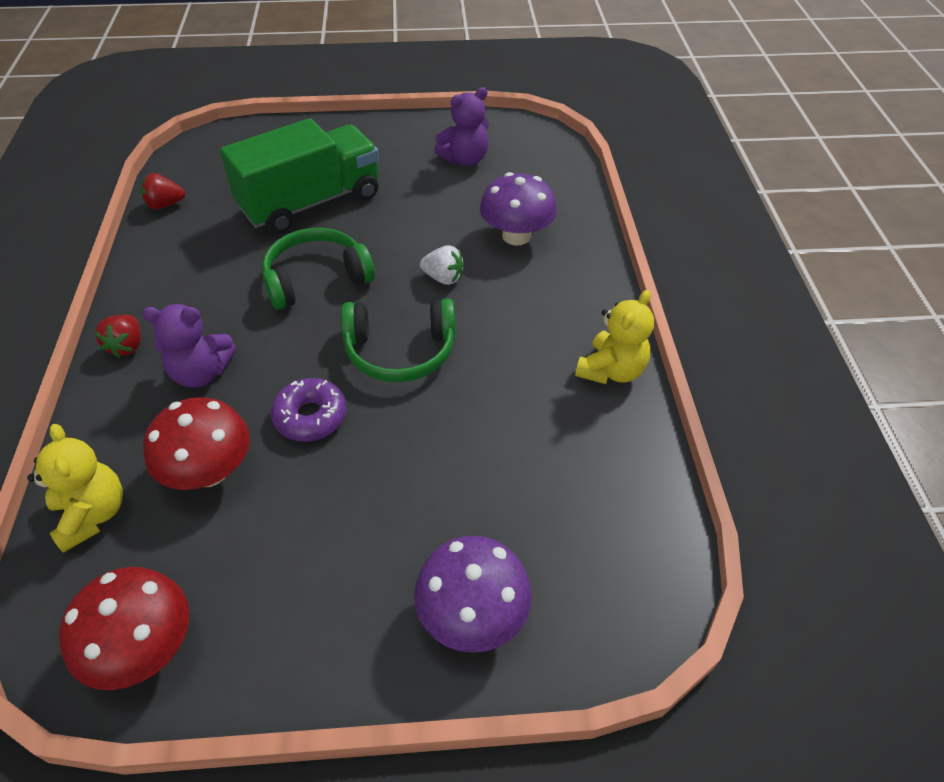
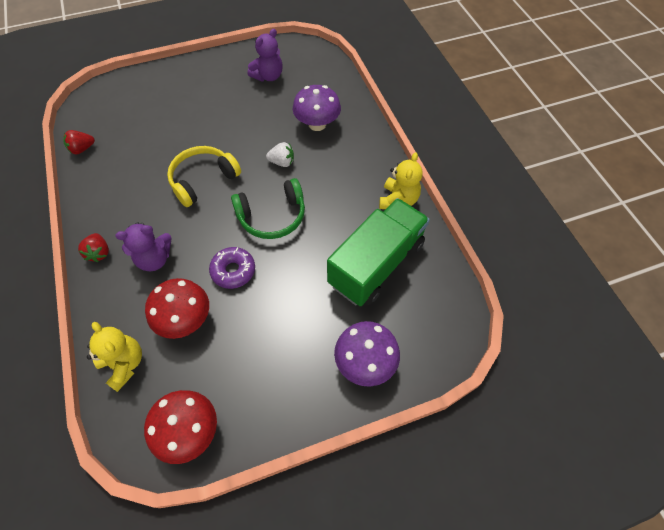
camera: 15 degrees left, 10 degrees up
green truck [220,118,379,234] -> green truck moved to [327,198,430,306]
green headphones [262,228,375,310] -> yellow headphones [167,146,241,207]

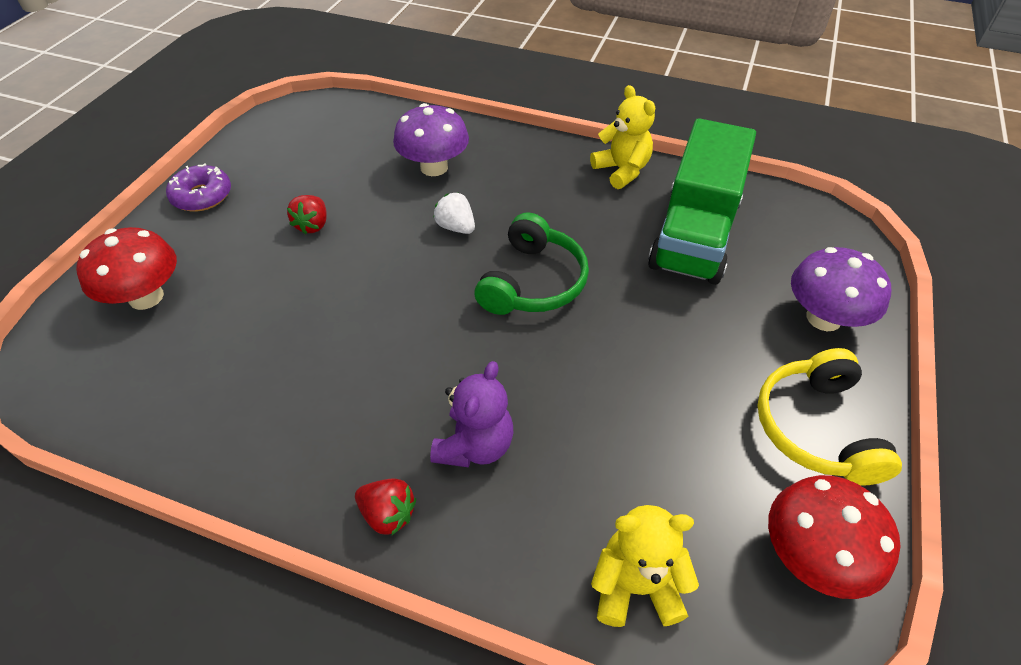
camera: 50 degrees left, 10 degrees down
red strawberry [63,130,95,155] -> red strawberry moved to [287,195,327,235]
red mushroom [145,278,209,339] -> red mushroom moved to [76,227,177,310]
yellow headphones [167,146,241,207] -> yellow headphones moved to [757,348,902,486]
purple donut [209,247,255,289] -> purple donut moved to [166,163,231,212]
purple teddy bear [248,29,283,81] -> none
white strawberry [266,142,294,167] -> white strawberry turned 90 degrees counterclockwise [433,192,475,234]
green truck [327,198,430,306] -> green truck turned 150 degrees counterclockwise [648,118,756,285]

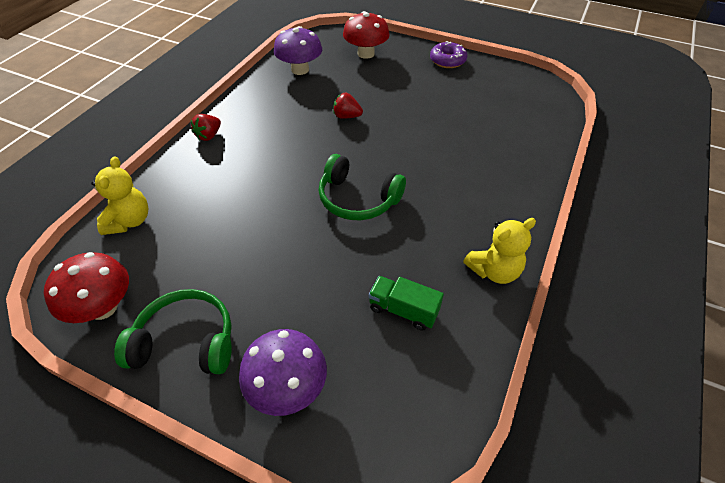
camera: 95 degrees right, 0 degrees up
red strawberry [287,195,327,235] -> red strawberry moved to [333,93,363,119]
purple mushroom [393,103,469,176] -> purple mushroom moved to [274,26,322,75]
purple teddy bear [430,361,513,468] -> none
white strawberry [433,192,475,234] -> none
green truck [648,118,756,285] -> green truck [368,276,444,331], size x0.48
yellow headphones [757,348,902,486] -> green headphones [114,289,232,374]

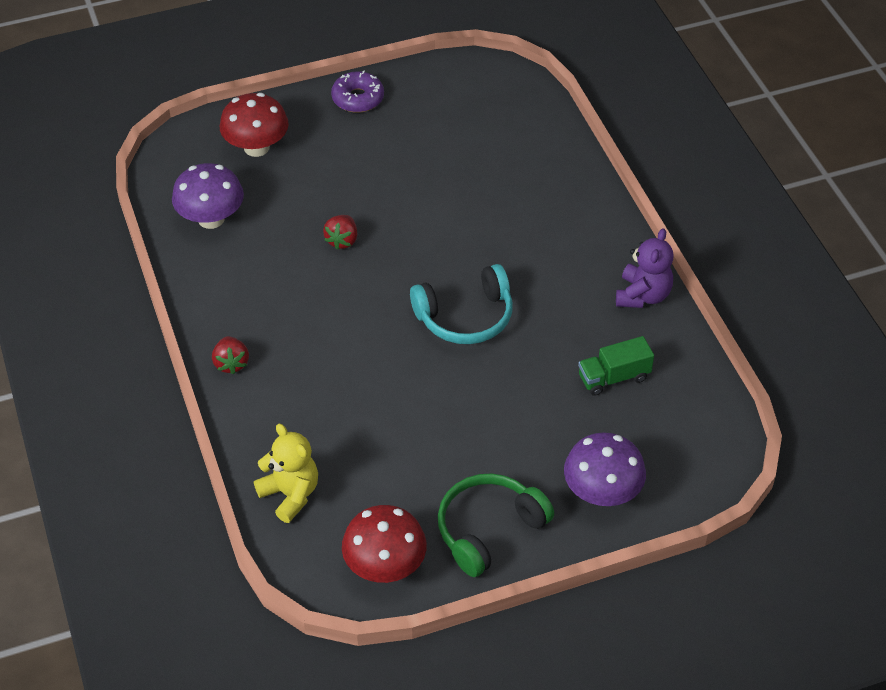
camera: 45 degrees left, 0 degrees up
green headphones [318,154,406,220] -> turquoise headphones [410,264,513,344]
red strawberry [333,93,363,119] -> red strawberry turned 45 degrees counterclockwise [323,215,357,250]
yellow teddy bear [463,218,536,284] -> purple teddy bear [616,228,674,308]

